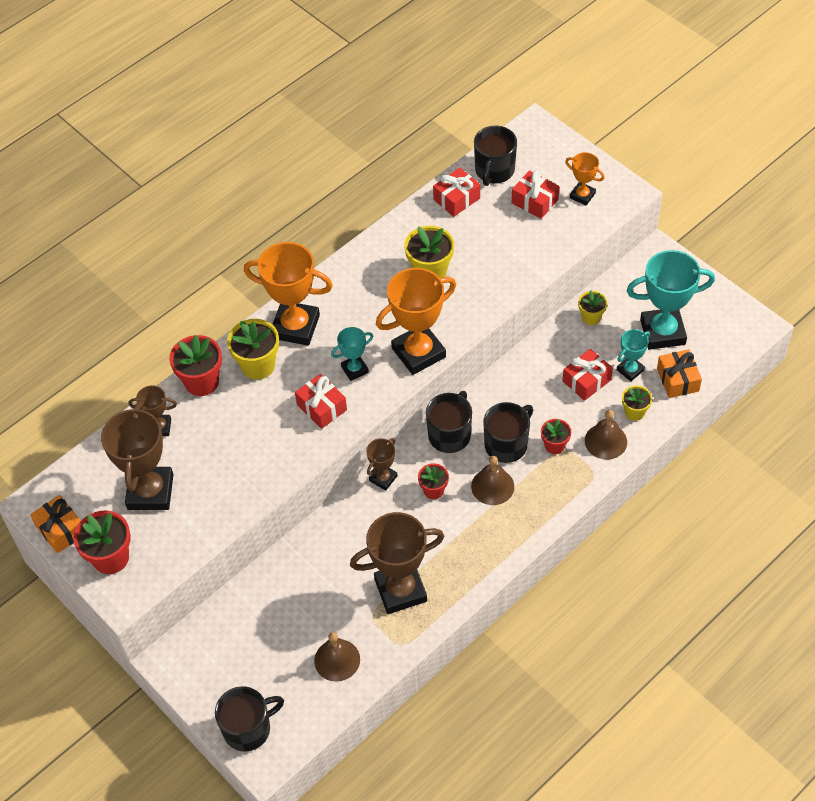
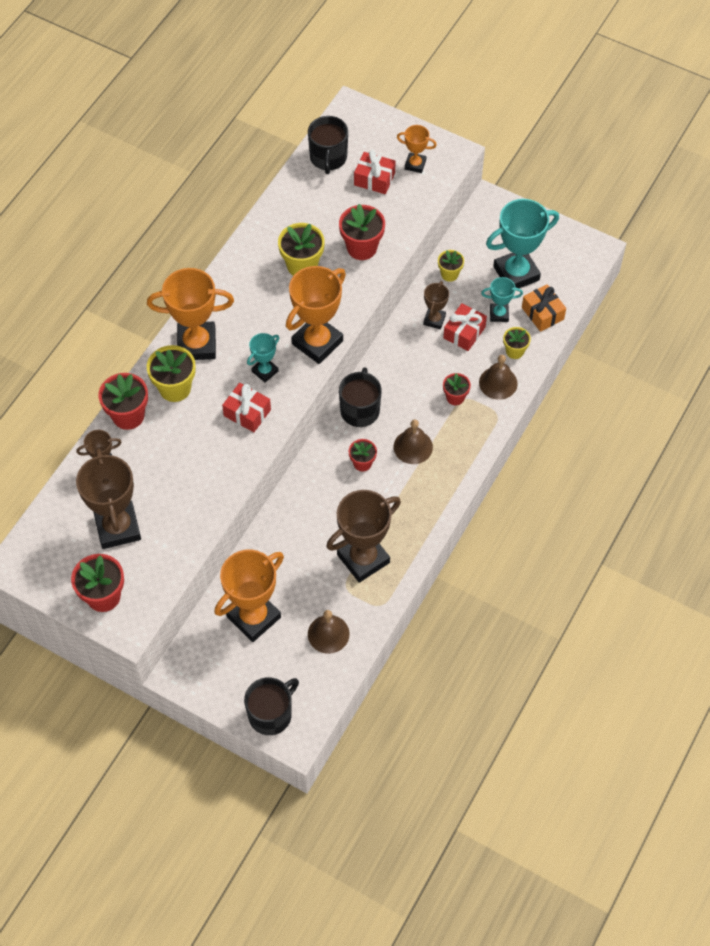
camera: 20 degrees left, 5 degrees up
orange gift [30,495,81,553] -> none
brown trophy [366,438,398,491] -> brown trophy moved to [423,281,449,329]
red gift [433,168,480,217] -> none
black mug [483,402,533,463] -> none
turquoise trophy [617,329,650,381] -> turquoise trophy turned 60 degrees clockwise [481,277,523,322]
none -> orange trophy [214,550,284,642]
none -> red flower pot [339,204,385,260]

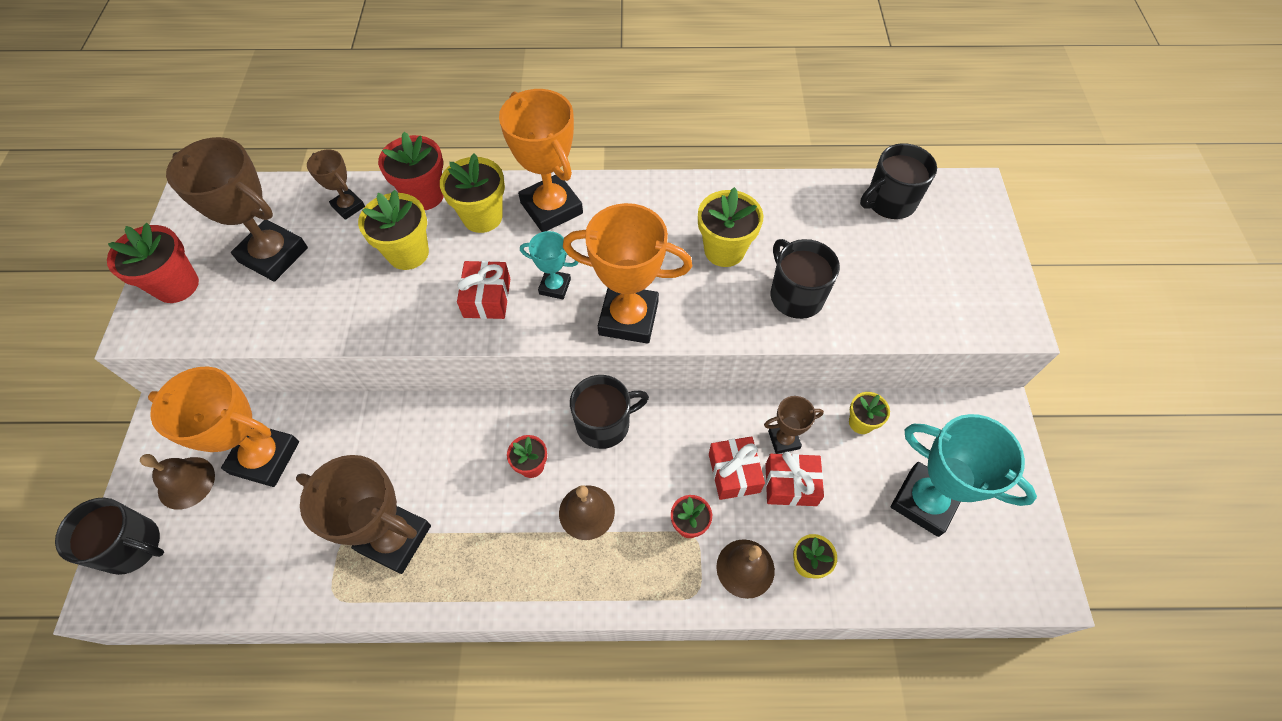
camera: 60 degrees right, 0 degrees up
brown trophy [76,448,141,549] -> brown trophy turned 75 degrees clockwise [166,137,308,282]
brown bell [308,610,350,654] -> brown bell moved to [140,454,215,510]
red flower pot [339,204,385,260] -> black mug [771,239,840,319]
red gift [354,150,396,194] -> red gift moved to [709,436,765,500]
orange trophy [397,125,437,173] -> none
turquoise trophy [481,277,523,322] -> none
orange gift [522,284,566,332] -> none
none -> yellow flower pot [358,190,429,270]

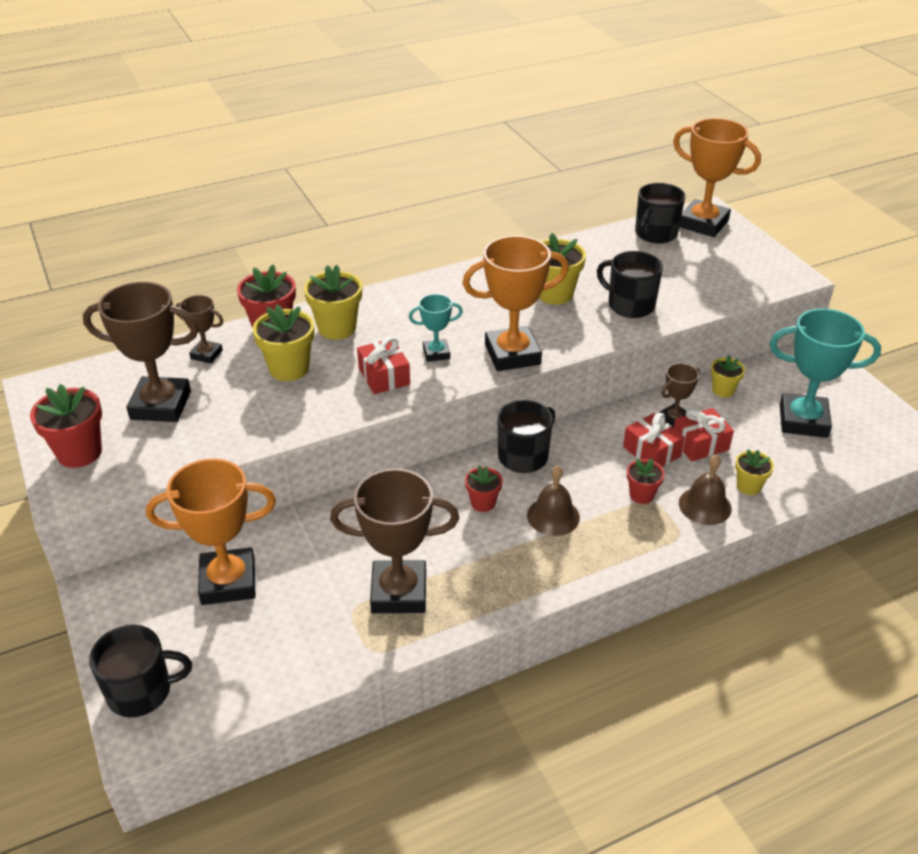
camera: 25 degrees left, 20 degrees down
brown bell [140,454,215,510] -> none
orange trophy [499,89,583,232] -> orange trophy moved to [673,118,761,237]

